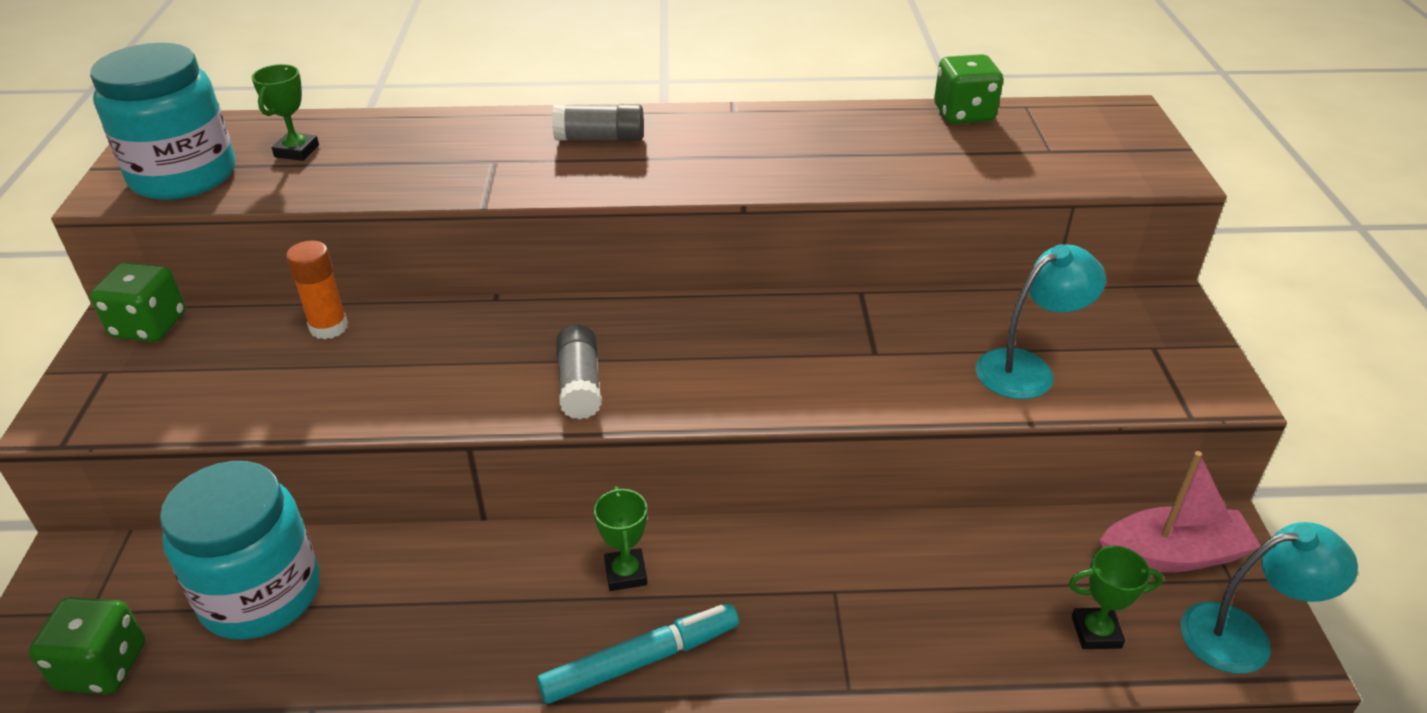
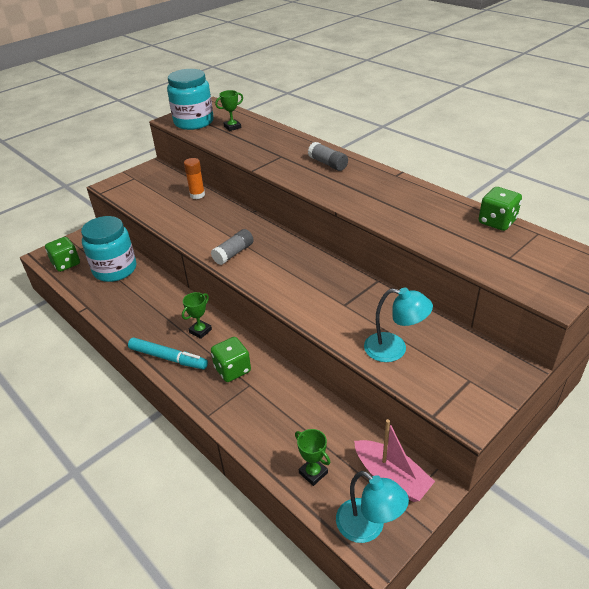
camera: 50 degrees right, 0 degrees up
green dice [90,263,186,342] -> green dice moved to [211,337,251,382]

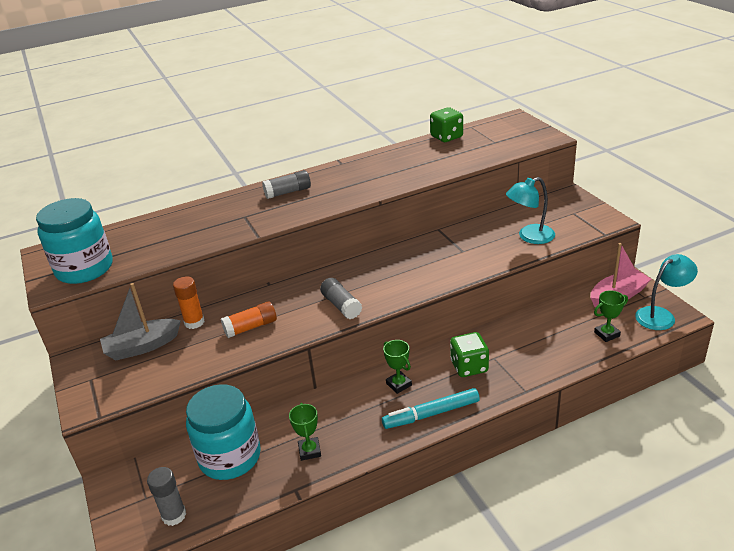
camera: 70 degrees left, 5 degrees down
green dice [45,237,80,272] -> grey glue stick [147,467,186,526]
turquoise marker [128,338,208,369] -> turquoise marker turned 150 degrees counterclockwise [382,388,480,429]
green trophy [215,90,243,131] -> green trophy moved to [289,403,321,461]
turquoise lamp [364,288,433,362] -> turquoise lamp turned 150 degrees counterclockwise [506,177,555,244]
none -> grey boat [100,283,181,360]
none -> orange glue stick [221,301,277,338]

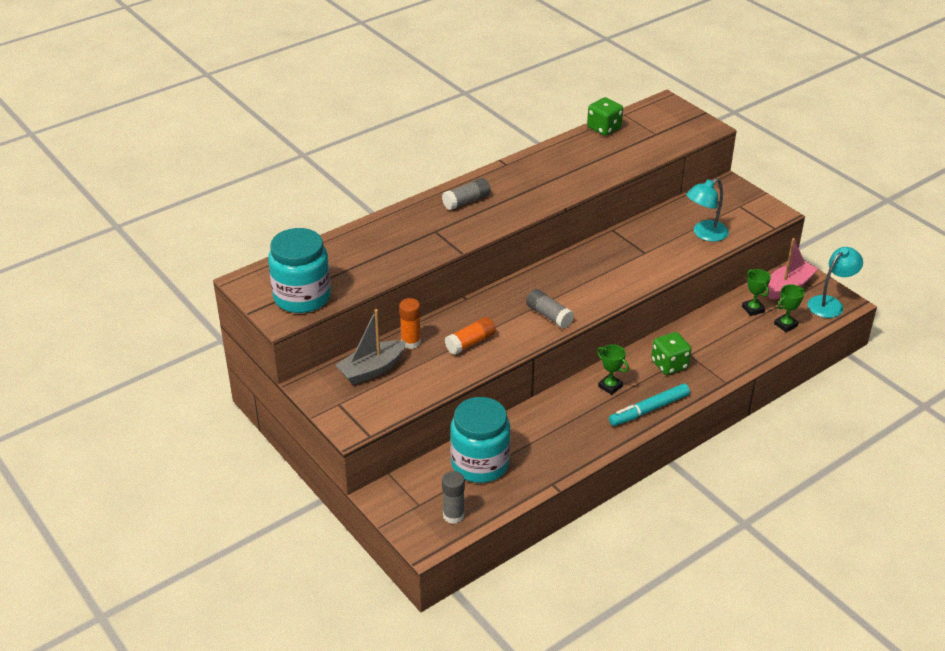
camera: 15 degrees left, 5 degrees up
green trophy [289,403,321,461] -> green trophy moved to [742,269,771,316]

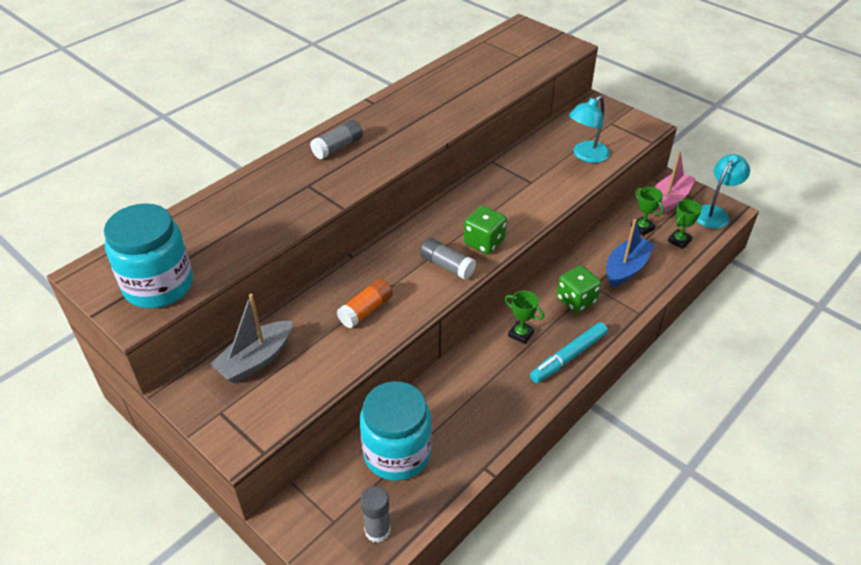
camera: 10 degrees left, 5 degrees up
orange glue stick [399,298,421,349] -> none
green dice [587,97,623,136] -> green dice moved to [464,206,507,254]
none -> blue boat [606,219,655,287]

